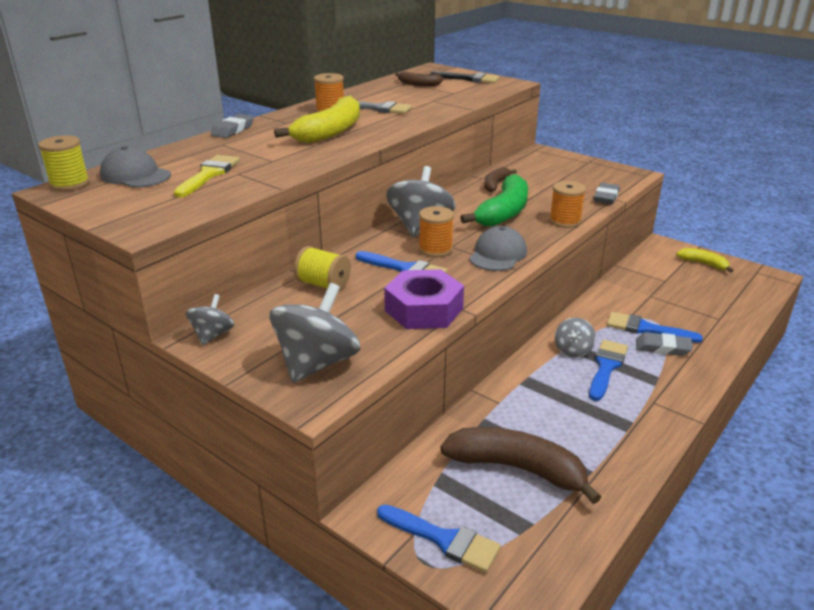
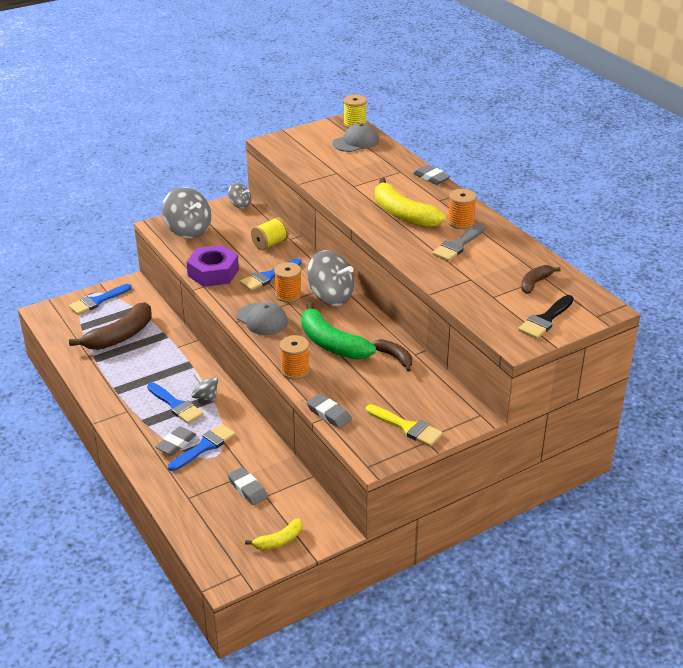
camera: 110 degrees right, 5 degrees up
yellow brush [174,155,240,198] -> yellow brush moved to [366,404,443,447]
none -> grey eraser [228,467,268,505]

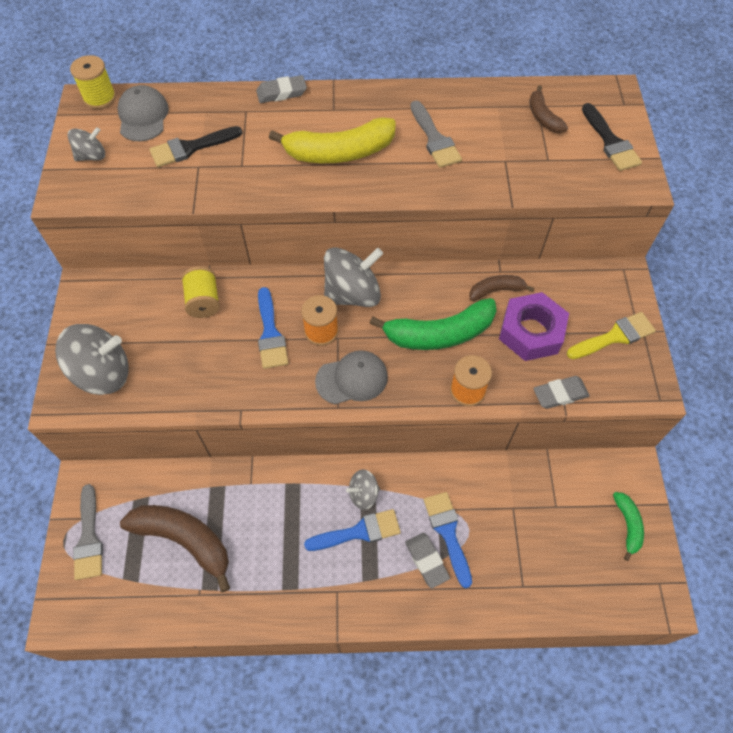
camera: 60 degrees left, 25 degrees up
blue brush [69,284,132,315] -> grey brush [73,484,103,580]
brown banana [69,302,152,350] -> brown banana turned 45 degrees counterclockwise [120,505,230,592]
purple nut [186,245,239,287] -> purple nut moved to [499,292,569,361]
grey spinning top [228,183,251,209] -> grey spinning top moved to [68,127,105,161]
grey eraser [228,467,268,505] -> none
yellow banana [245,518,302,550] -> green banana [613,492,644,561]
orange spool [448,189,476,229] -> none
none -> black brush [150,126,242,167]

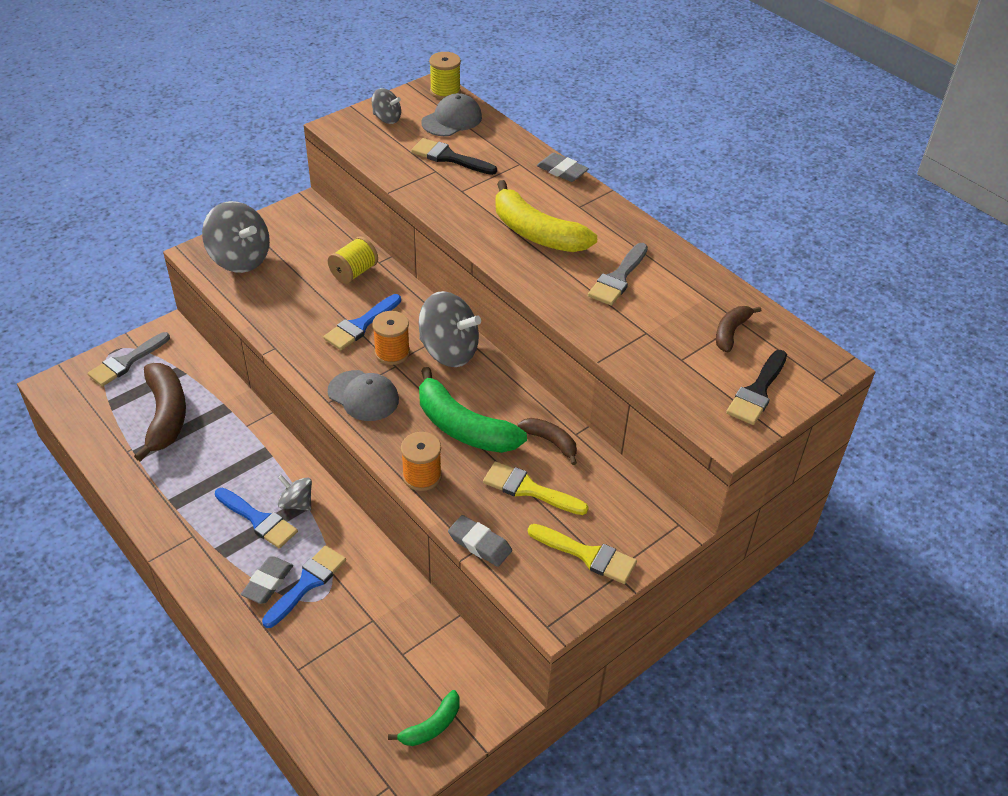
camera: 50 degrees right, 15 degrees down
purple nut [499,292,569,361] -> yellow brush [483,461,589,515]

